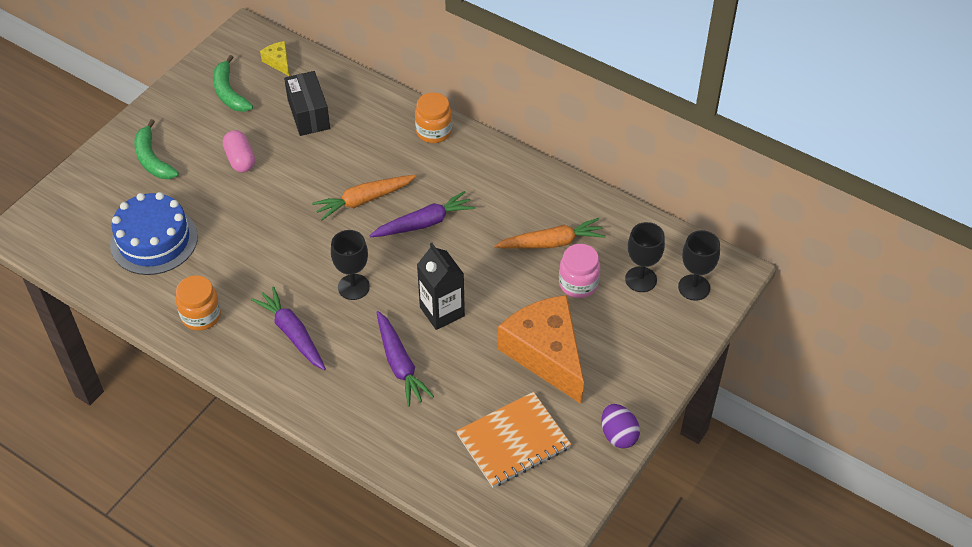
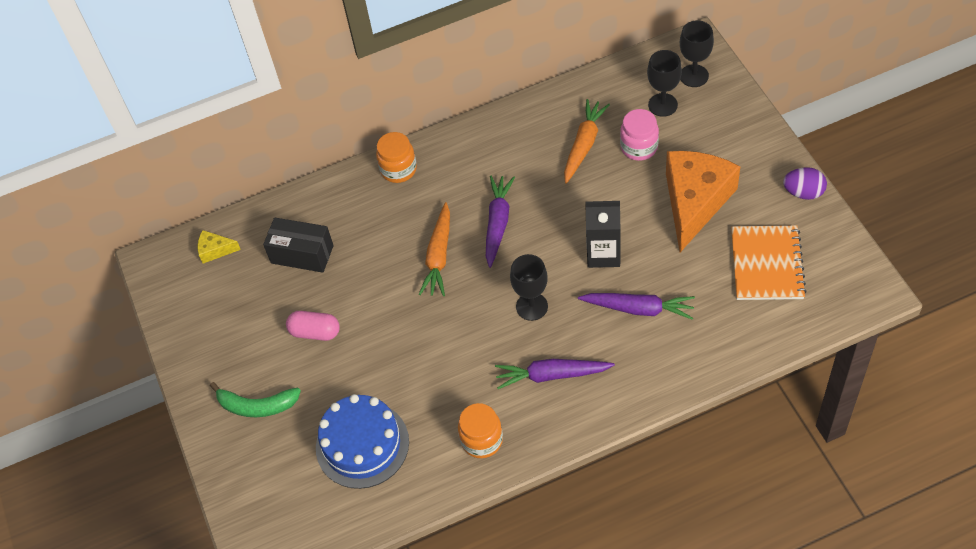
camera: 50 degrees left, 5 degrees up
green banana [213,55,253,112] -> none
orange cheese [498,295,584,404] -> orange cheese turned 105 degrees clockwise [666,151,740,252]

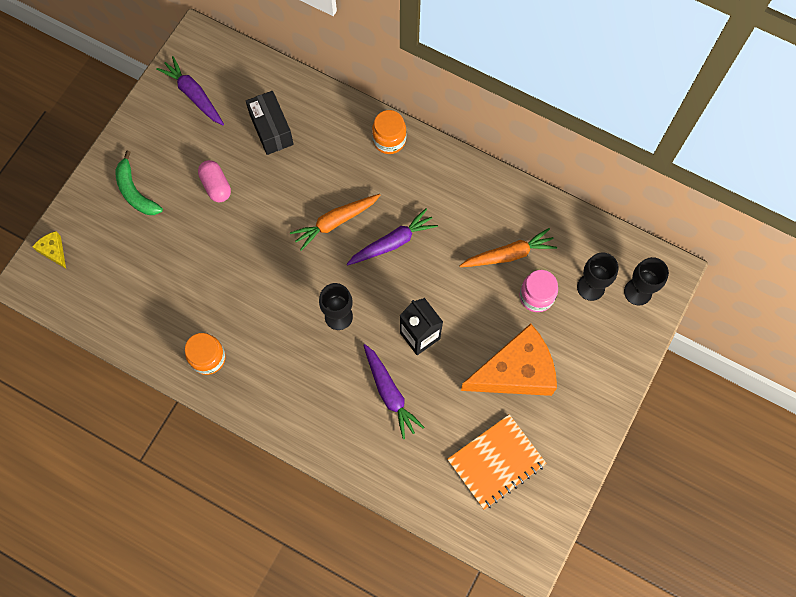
camera: 45 degrees right, 15 degrees up
yellow cheese [198,230,241,264] -> yellow cheese moved to [32,231,66,269]
blue cake [316,394,409,489] -> none
purple carrot [495,359,615,389] -> purple carrot moved to [156,56,224,125]
purple egg [783,167,827,200] -> none

